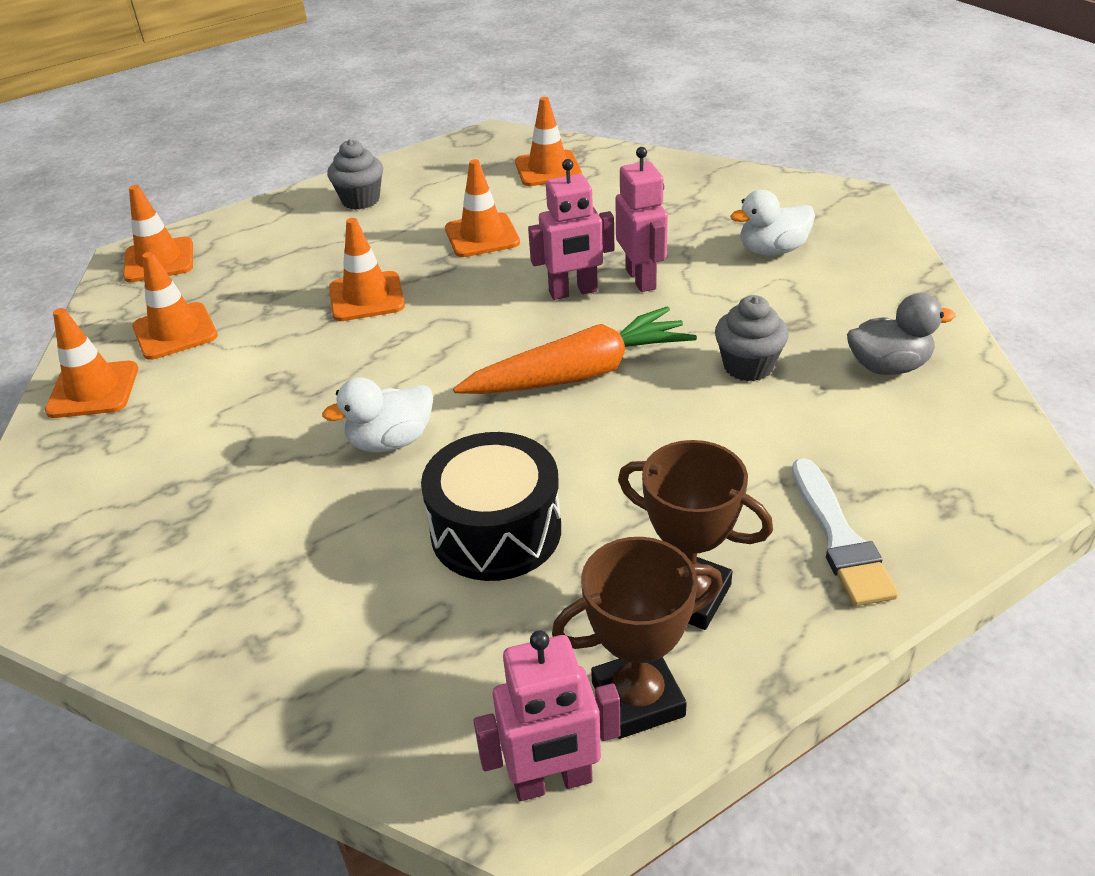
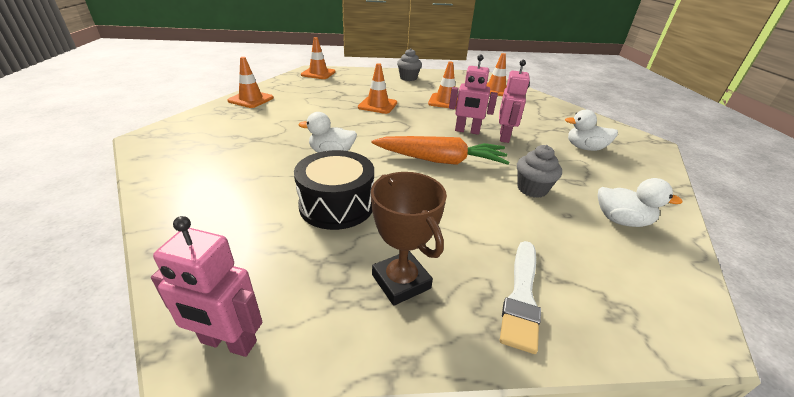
camera: 25 degrees right, 5 degrees down
orange traffic cone [132,252,218,360] -> none
brown trophy [552,537,723,739] -> none
grey duck [847,293,956,375] -> white duck [598,178,683,227]

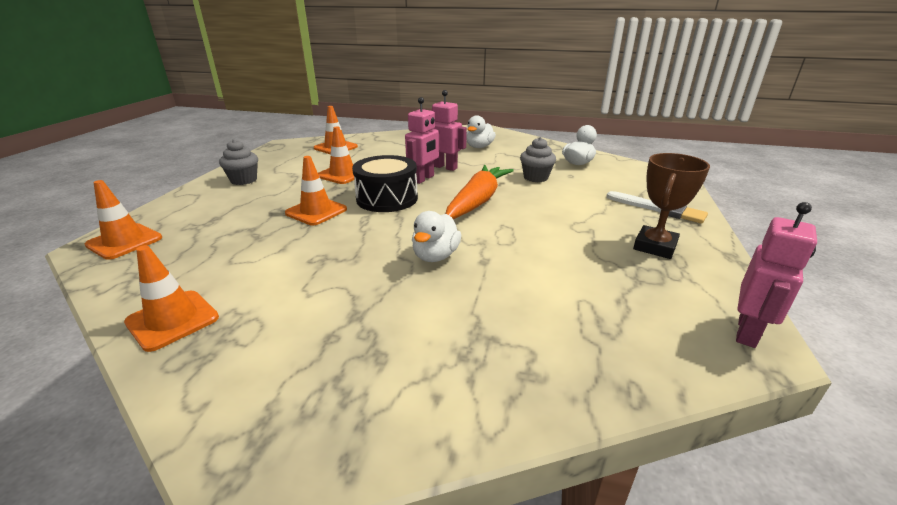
camera: 70 degrees left, 5 degrees down
black drum [294,150,374,230] -> black drum moved to [352,155,418,212]
brown trophy [371,172,447,306] -> brown trophy turned 45 degrees counterclockwise [633,153,710,259]

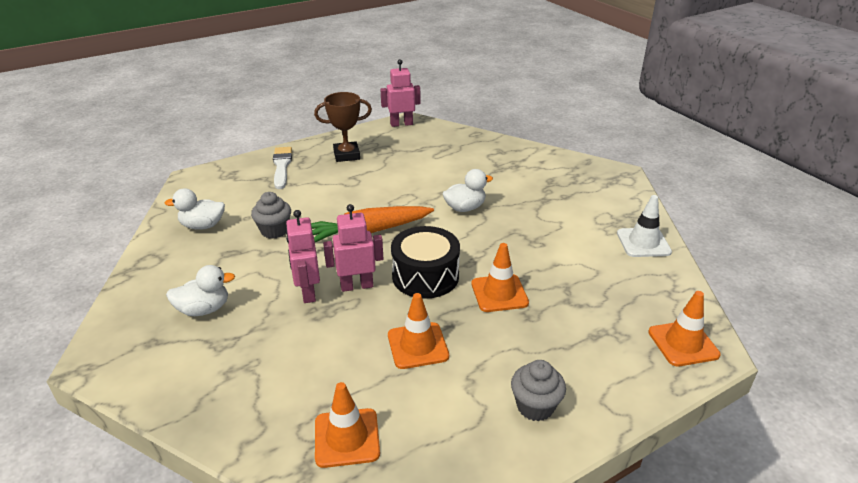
camera: 135 degrees left, 5 degrees up
orange traffic cone [124,245,219,352] -> white traffic cone [617,195,672,257]

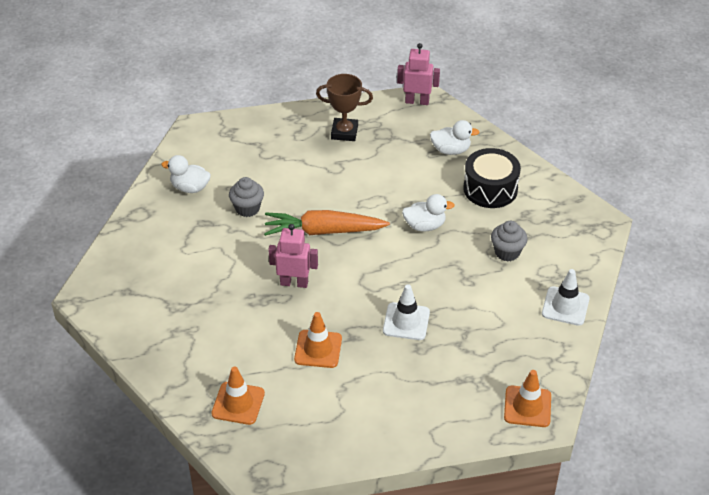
camera: 20 degrees right, 10 degrees up
white duck [166,265,235,316] -> white duck moved to [430,120,480,155]
white brush [273,147,292,189] -> none
pink robot [286,210,320,303] -> none
black drum [391,226,460,299] -> black drum moved to [463,148,521,208]
orange traffic cone [471,243,529,312] -> white traffic cone [383,284,430,340]
grey cupcake [511,360,566,421] -> grey cupcake moved to [491,221,528,261]

